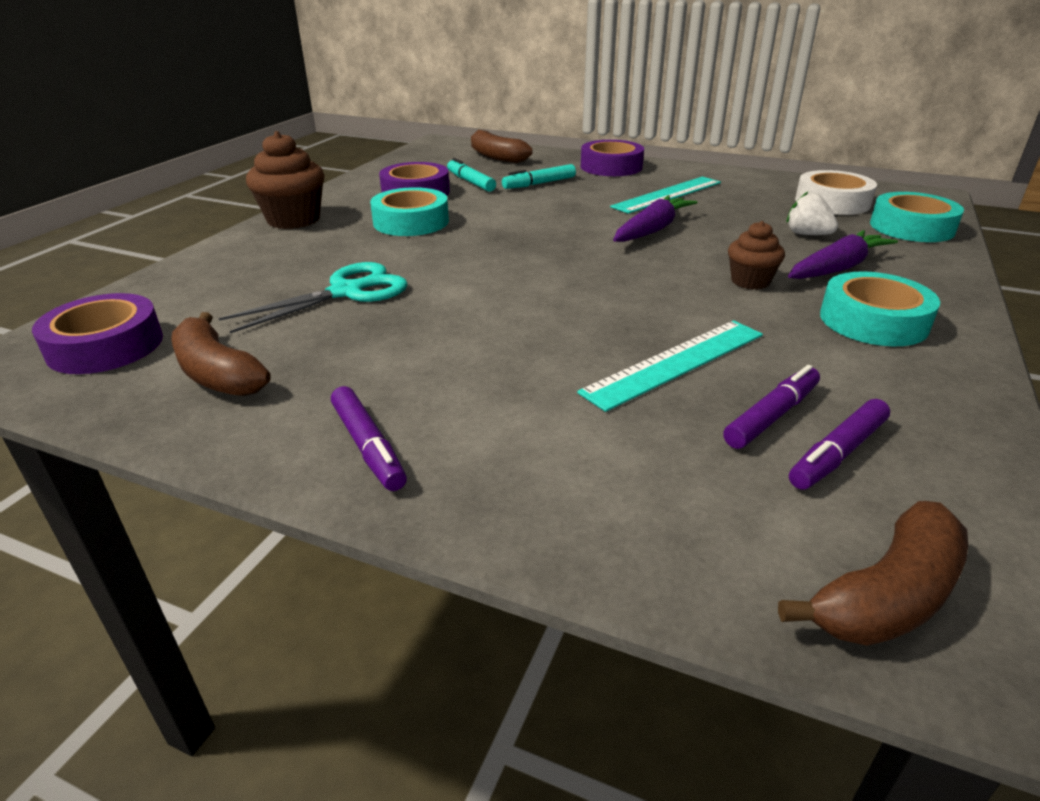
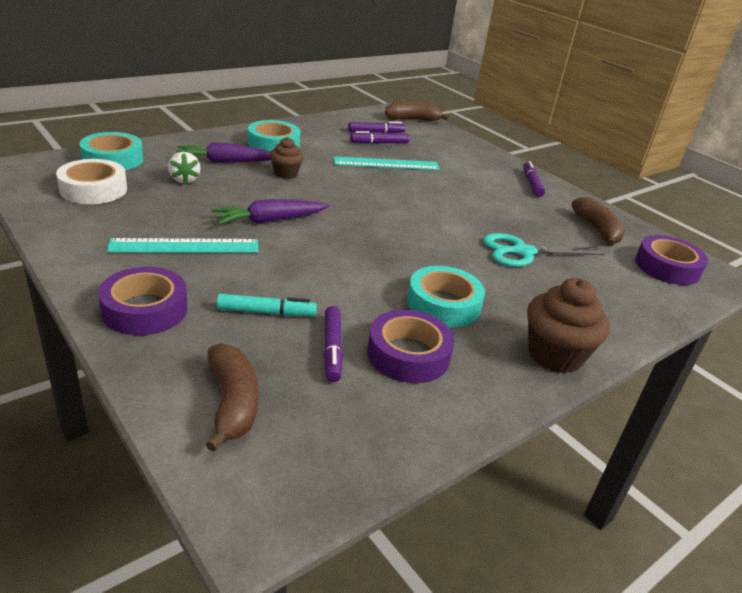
camera: 155 degrees left, 0 degrees up
turquoise marker [447,158,496,192] -> purple marker [324,306,343,382]

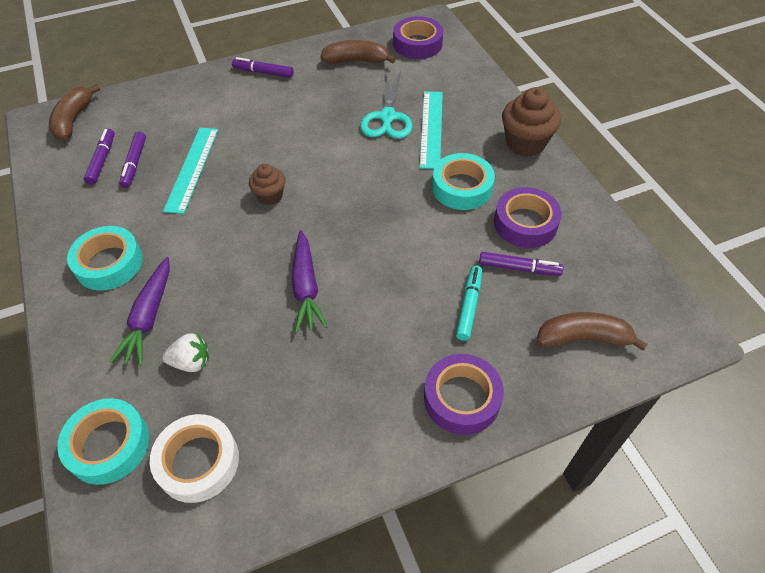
camera: 70 degrees left, 20 degrees up
turquoise ruler [107,238,259,253] -> turquoise ruler moved to [419,91,443,169]
brown cupcake [270,137,304,179] -> brown cupcake moved to [249,164,286,205]

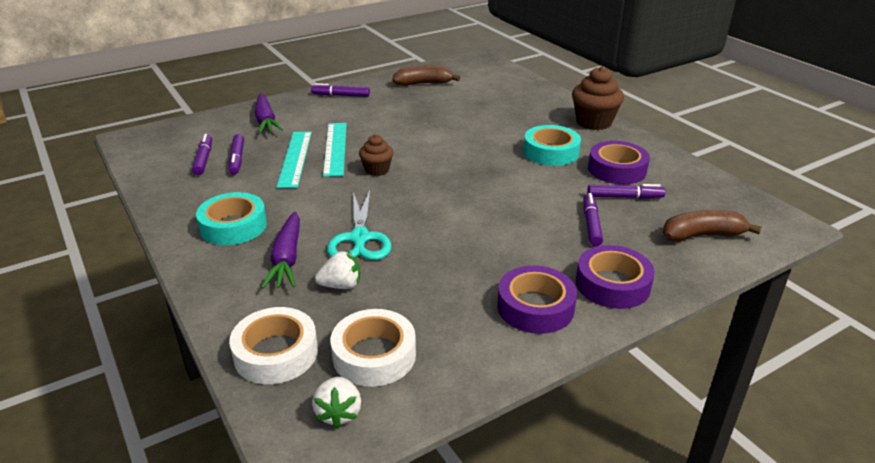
camera: 10 degrees left, 20 degrees down
brown banana [49,84,100,141] -> none
turquoise tape [57,398,149,485] -> white tape [229,307,318,384]
purple carrot [292,230,327,332] -> purple carrot moved to [255,93,283,134]
turquoise scissors [360,71,413,139] -> turquoise scissors moved to [327,190,392,260]
purple tape [393,16,443,59] -> purple tape moved to [497,266,577,334]
turquoise ruler [419,91,443,169] -> turquoise ruler moved to [323,123,347,177]
turquoise marker [456,265,482,341] -> purple marker [583,193,603,246]
none -> white strawberry [312,377,361,429]

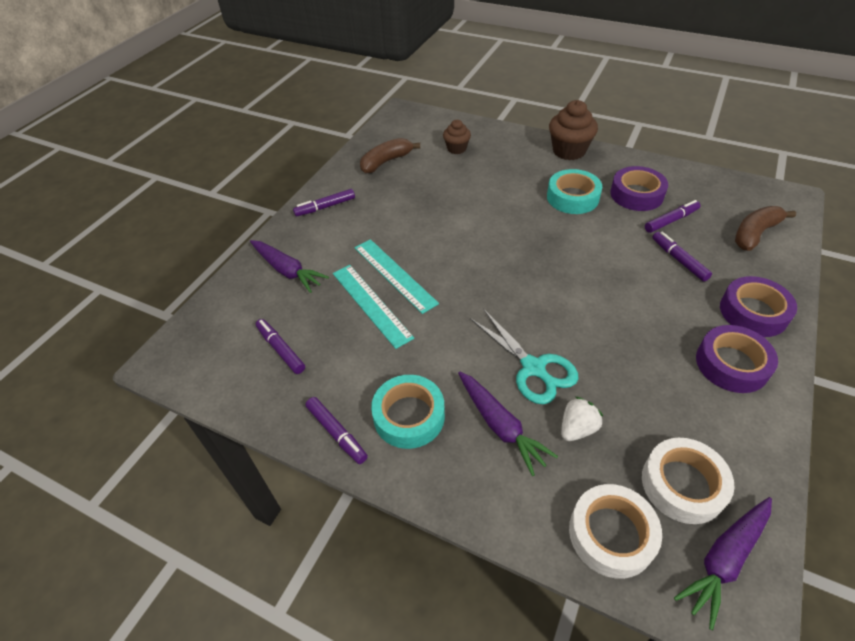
camera: 30 degrees left, 15 degrees up
purple marker [229,134,244,175] -> purple marker moved to [305,397,368,464]
white strawberry [312,377,361,429] -> purple carrot [674,497,772,630]
brown cupcake [359,134,393,176] -> brown cupcake moved to [443,120,471,154]

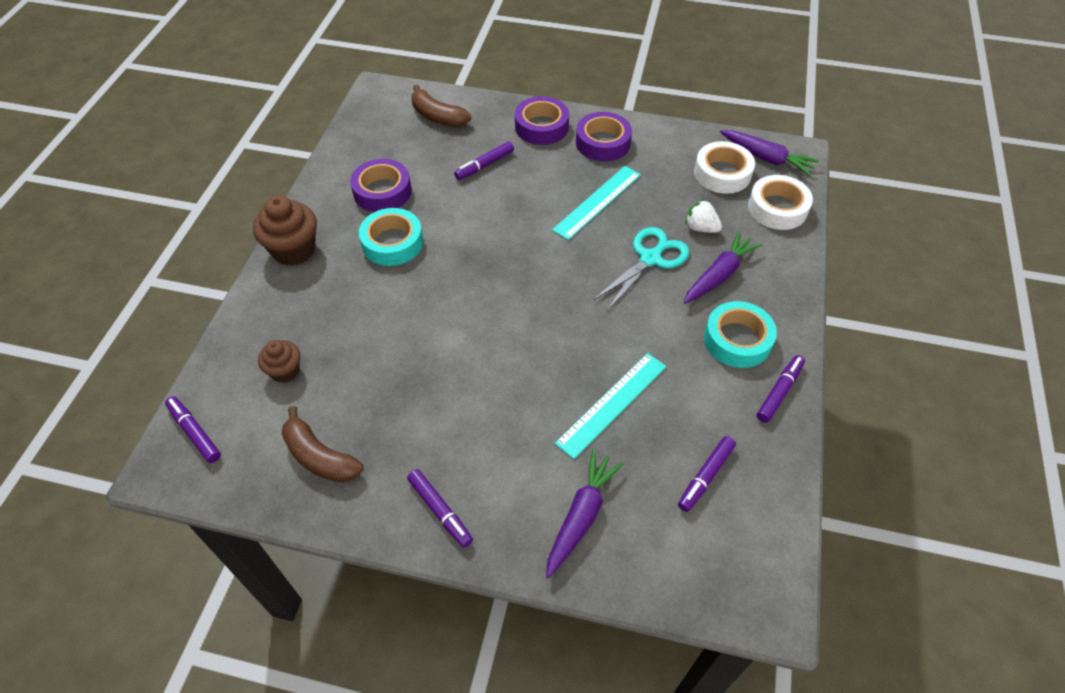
camera: 105 degrees left, 5 degrees up
turquoise ruler [355,239,439,314] -> turquoise ruler moved to [552,166,641,240]
purple marker [645,200,701,233] -> purple marker moved to [165,396,221,463]

